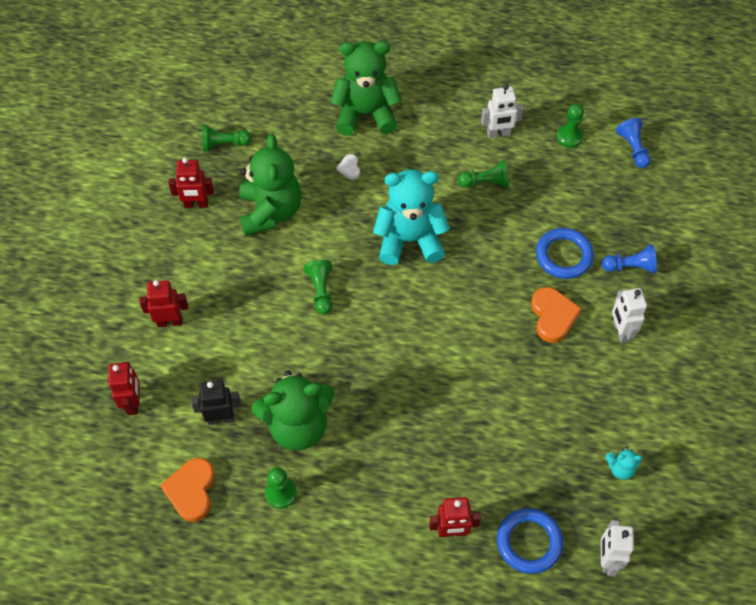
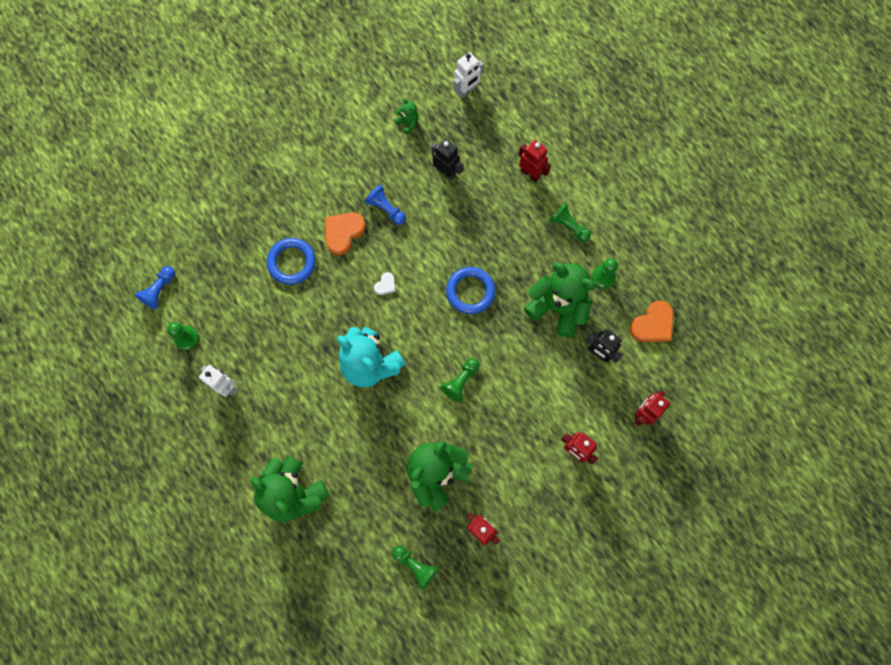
camera: 135 degrees left, 15 degrees up
white heart [336,154,360,180] -> white heart moved to [374,272,395,295]
green pawn [458,160,509,188] -> green pawn moved to [549,202,591,242]
blue ring [497,508,563,574] -> blue ring moved to [446,267,496,314]
blue pawn [602,245,657,273] -> blue pawn moved to [365,185,406,225]
turquoise teddy bear [606,446,642,480] -> green teddy bear [394,98,419,135]
white robot [612,288,647,343] -> none
none -> black robot [432,138,463,181]

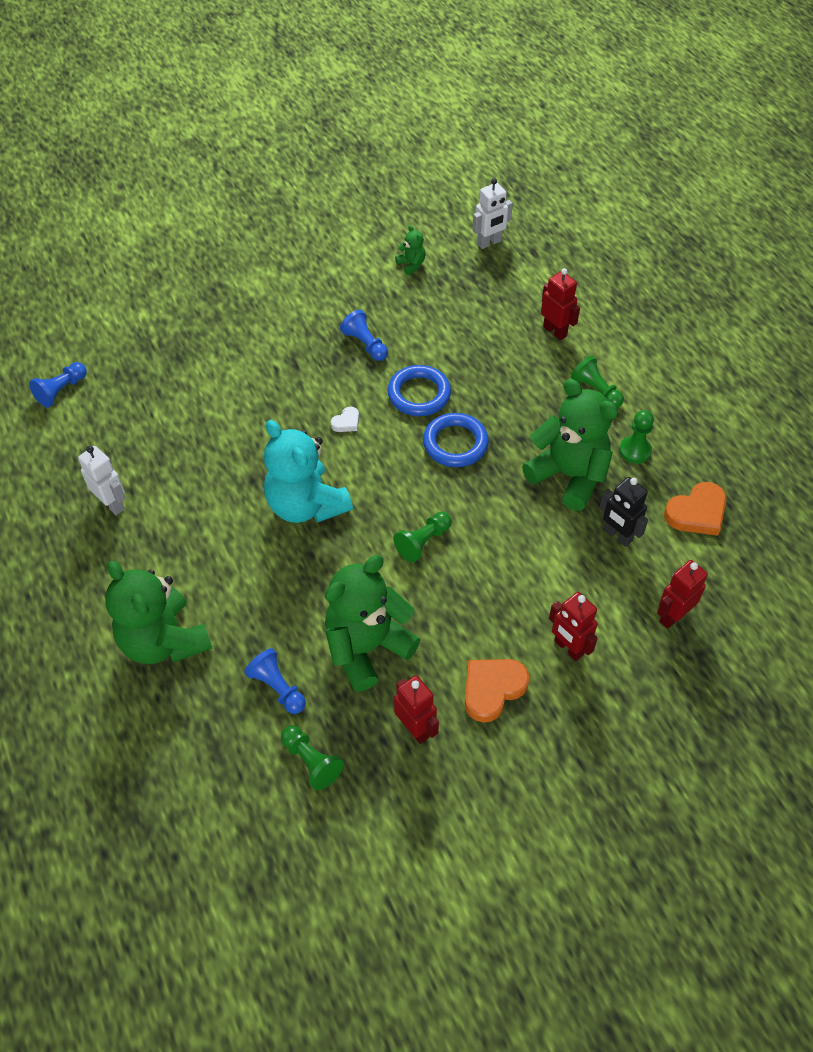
camera: 10 degrees right, 20 degrees down
green pawn [167,322,199,350] -> none
blue ring [267,238,316,285] -> blue ring moved to [387,365,451,416]
orange heart [325,212,366,255] -> orange heart moved to [464,659,529,723]
black robot [432,138,463,181] -> none
none -> blue pawn [244,648,306,714]

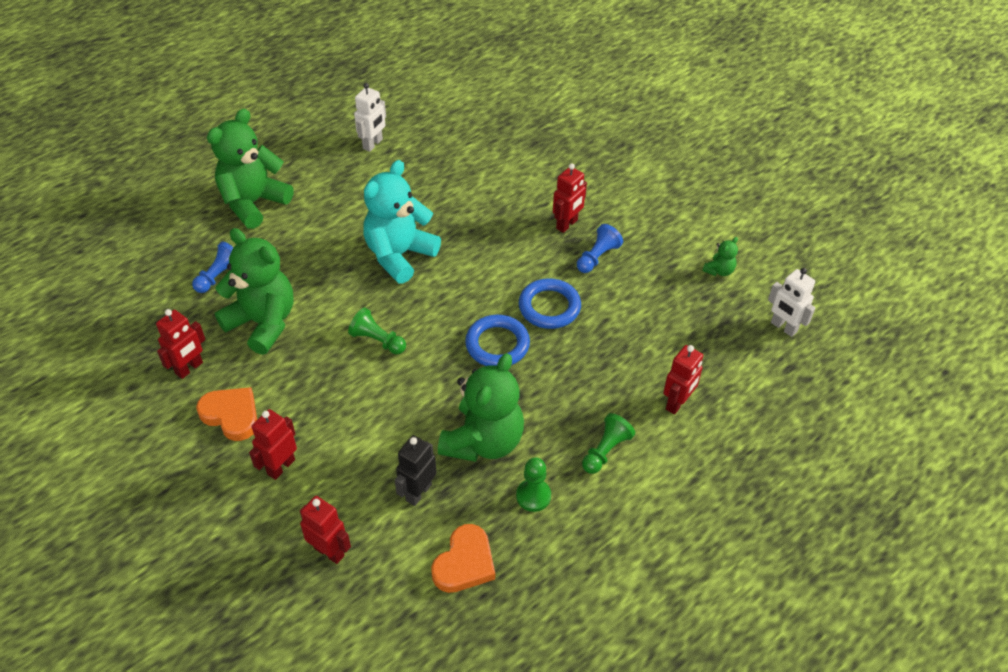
camera: 75 degrees right, 5 degrees down
blue pawn [29,362,87,408] -> none
green pawn [281,725,344,790] -> none
white heart [331,407,359,432] -> none
orange heart [664,482,726,536] -> orange heart turned 105 degrees counterclockwise [431,524,495,593]
none -> red robot [553,163,587,233]

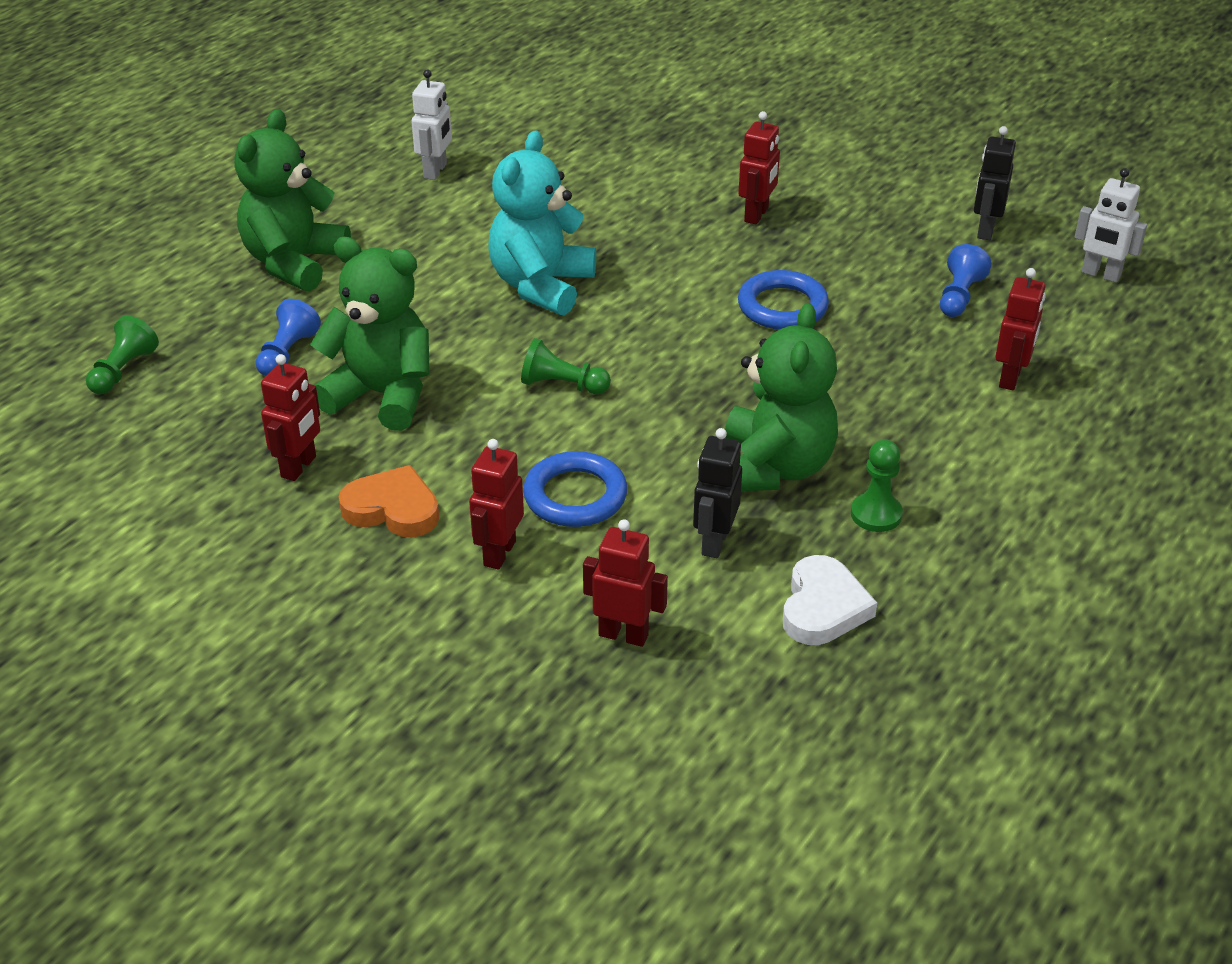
camera: 15 degrees left, 10 degrees down
orange heart [431,524,495,593] -> white heart [783,555,877,645]
blue ring [465,315,530,366] -> blue ring moved to [523,451,627,527]
blue pawn [577,224,623,273] -> blue pawn moved to [940,244,992,317]
green pawn [582,413,635,474] -> green pawn moved to [86,316,159,394]
green teddy bear [702,237,738,276] -> black robot [974,126,1016,240]

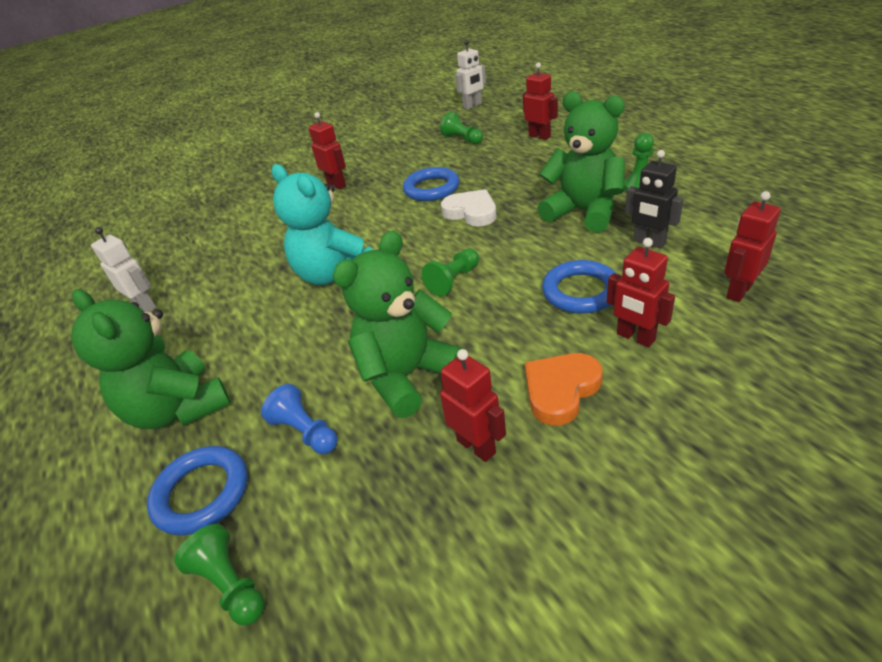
camera: 60 degrees left, 0 degrees up
white heart [783,555,877,645] -> white heart moved to [441,189,497,226]
blue pawn [940,244,992,317] -> green pawn [440,112,483,144]
black robot [974,126,1016,240] -> none
none -> blue ring [147,446,248,535]

